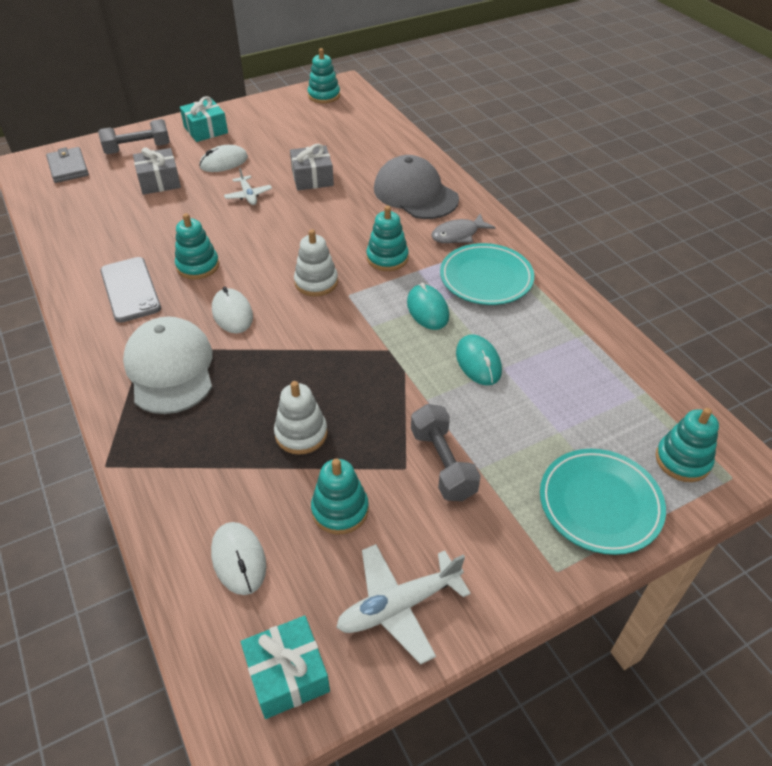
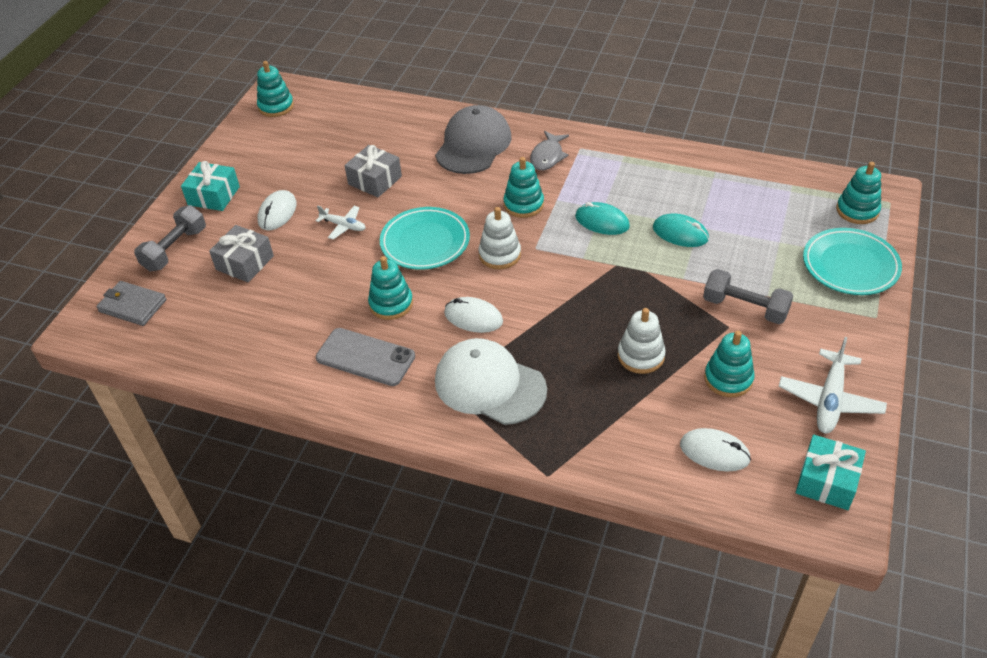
camera: 40 degrees left, 0 degrees up
grey cap [374,155,459,219] -> grey cap turned 105 degrees clockwise [435,105,512,174]
turquoise plate [440,243,534,305] -> turquoise plate moved to [380,207,470,270]

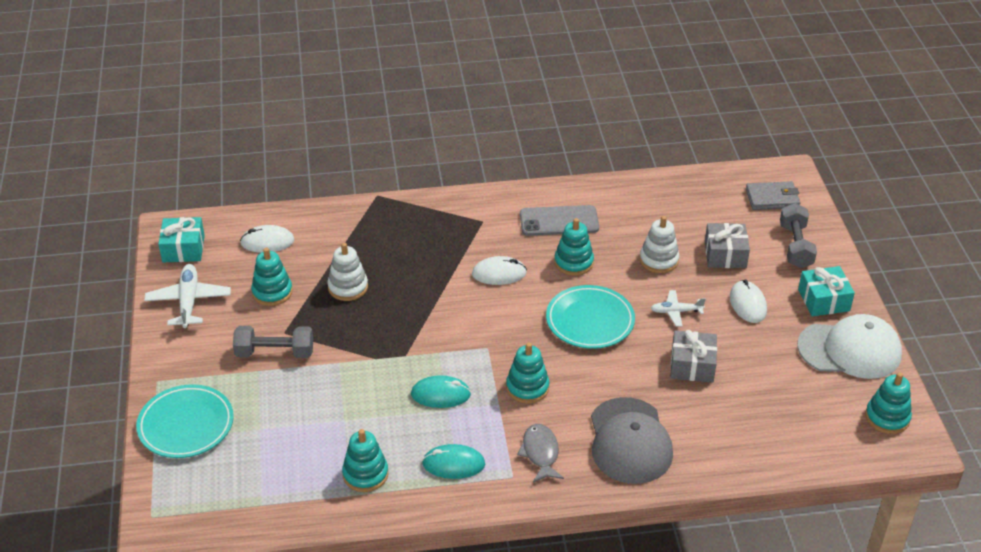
camera: 150 degrees right, 5 degrees down
white cap [435,338,547,425] -> white cap moved to [797,314,902,379]
white stacking toy [478,207,521,269] -> white stacking toy moved to [639,216,680,273]
turquoise mouse [653,213,709,247] -> turquoise mouse moved to [422,444,485,479]
turquoise stacking toy [836,162,881,224] -> turquoise stacking toy moved to [342,429,388,492]

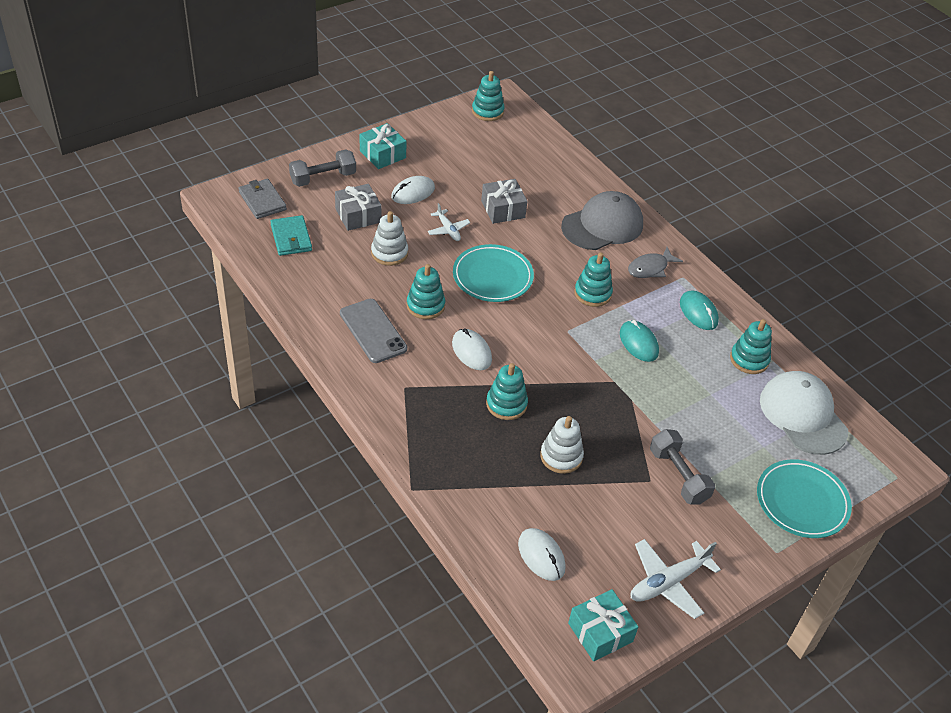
camera: 120 degrees left, 5 degrees up
turquoise stacking toy [251,248,293,306] -> turquoise stacking toy moved to [486,363,528,420]
white cap [797,314,902,379] -> white cap moved to [760,371,848,455]
none -> turquoise wallet [270,215,312,256]

